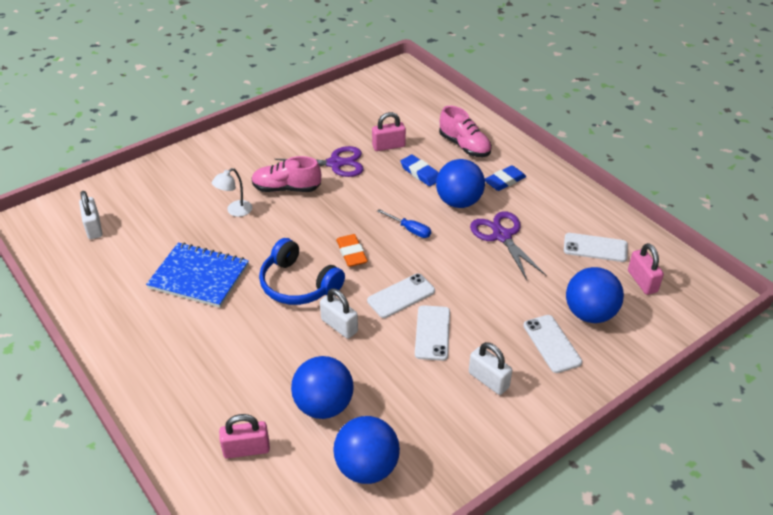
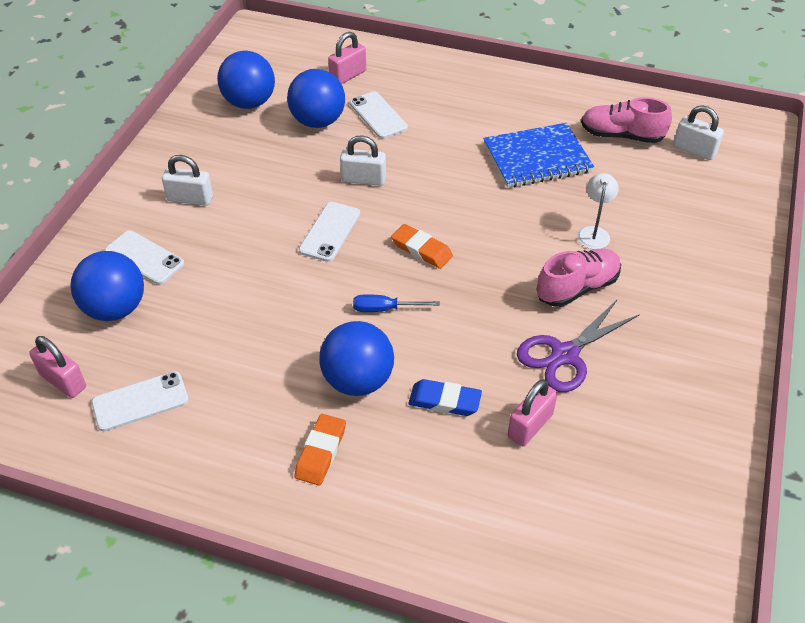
camera: 145 degrees right, 5 degrees up
blue headphones [259,238,345,305] -> none
white phone [415,305,450,361] -> white phone moved to [350,91,408,139]
pink shoe [439,106,492,157] -> pink shoe moved to [581,97,672,143]
purple scissors [470,211,546,280] -> none
blue eraser [485,165,526,191] -> orange eraser [295,414,346,486]

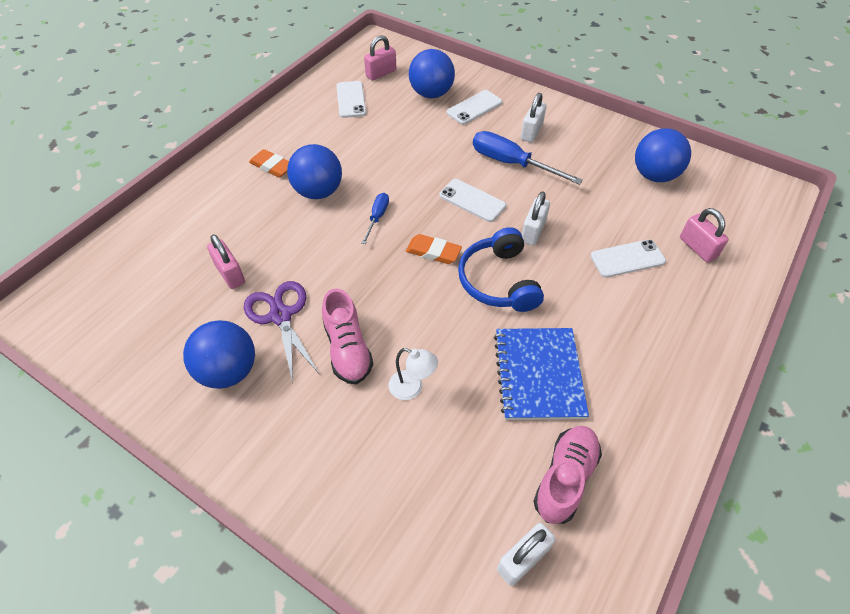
camera: 105 degrees right, 5 degrees up
blue ball [287,69,345,128] -> blue ball moved to [183,320,255,389]
orange eraser [391,224,453,269] -> orange eraser turned 60 degrees clockwise [406,234,462,264]
blue eraser [408,379,482,416] -> none
none -> blue headphones [458,227,544,312]
none -> blue screwdriver [473,131,583,185]

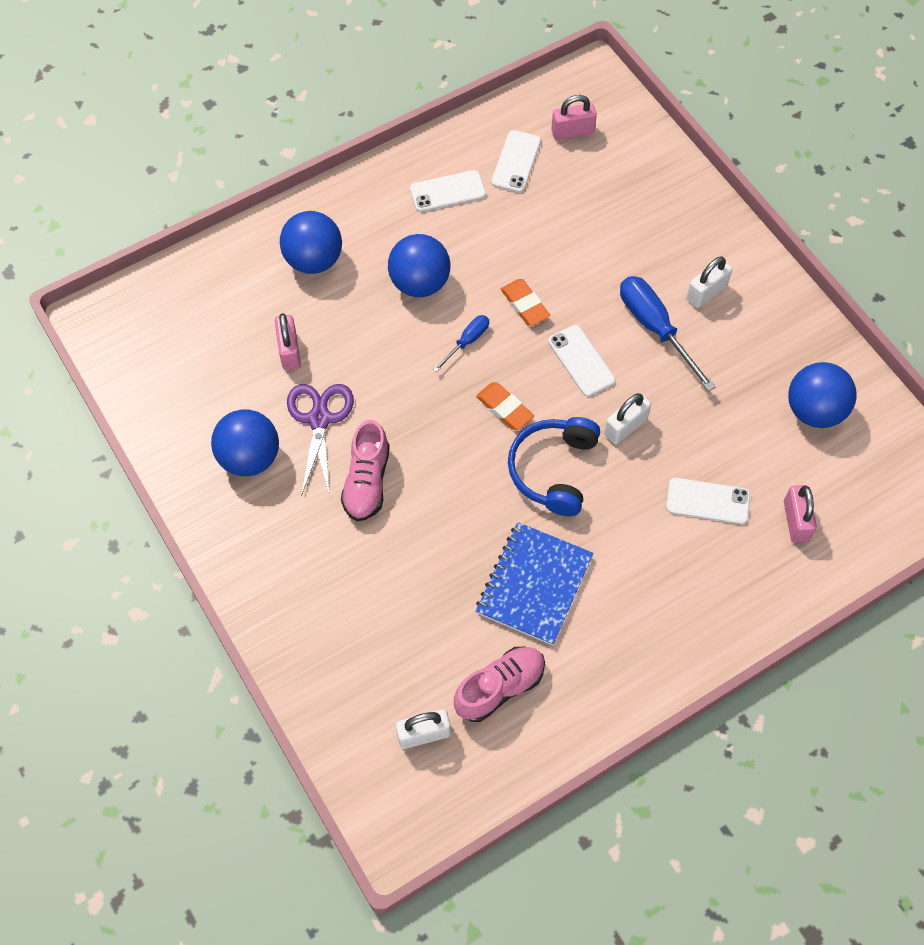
camera: 25 degrees right, 10 degrees up
orange eraser [249,149,289,177] -> orange eraser moved to [501,279,550,326]
white lamp [388,348,438,400] -> none
blue ball [409,49,455,98] -> blue ball moved to [280,211,342,274]
white phone [447,90,502,125] -> white phone moved to [410,170,486,212]

